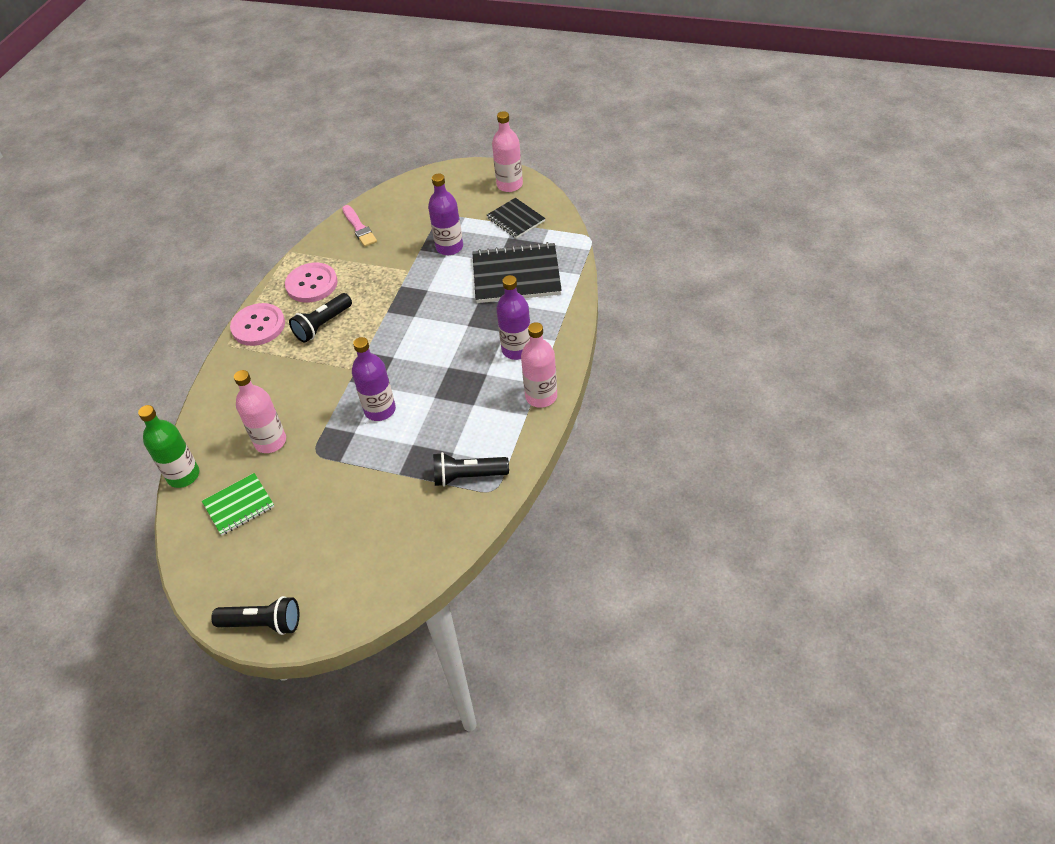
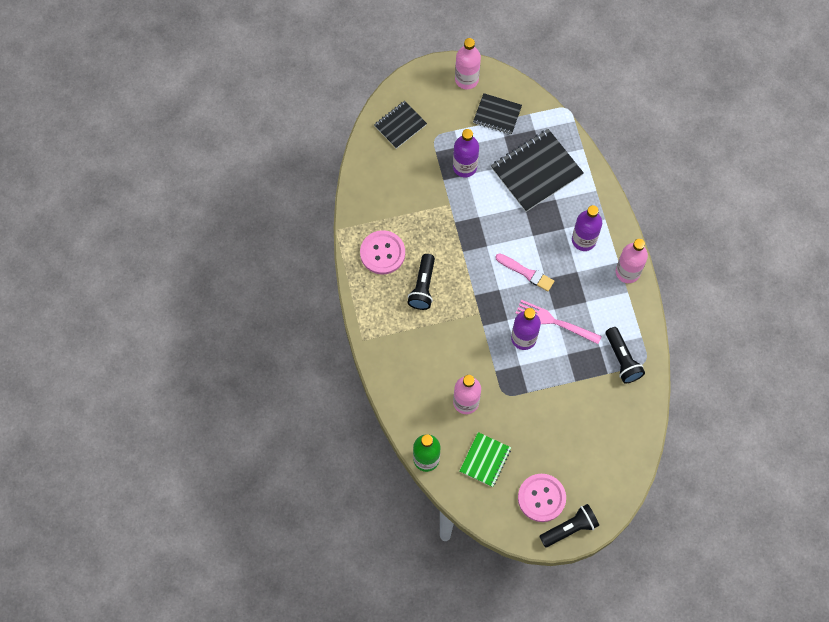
camera: 35 degrees left, 20 degrees up
pink button [230,303,285,346] -> pink button moved to [518,474,566,522]
pink brush [342,205,377,247] -> pink brush moved to [496,253,554,291]
black flashlight [433,452,509,487] -> black flashlight turned 75 degrees counterclockwise [606,327,645,383]
none -> black notebook [374,101,427,149]
none -> pink fork [516,300,602,344]

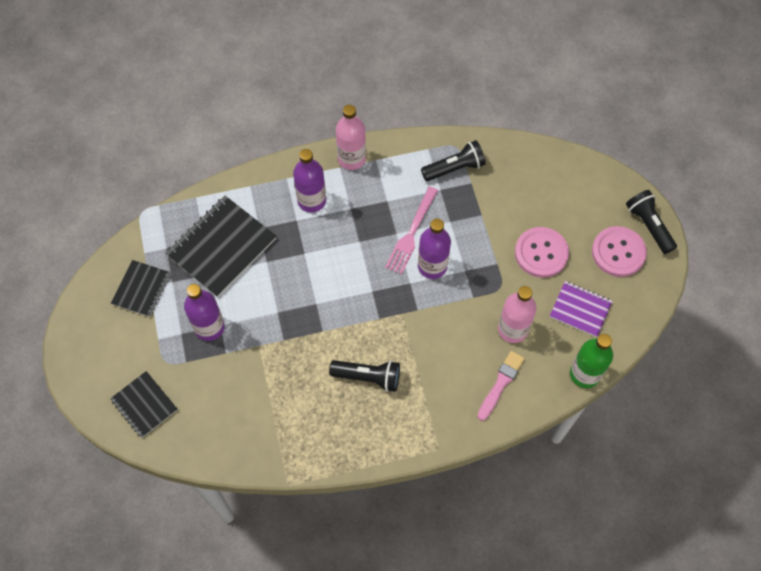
camera: 90 degrees left, 5 degrees down
pink button [360,230,405,274] -> pink button moved to [515,227,569,278]
pink bottle [455,38,481,89] -> none
green notebook [460,432,511,487] -> purple notebook [550,281,612,337]
black notebook [491,129,584,212] -> black notebook turned 75 degrees clockwise [165,196,276,297]
pink brush [496,253,554,291] -> pink brush moved to [477,351,525,421]

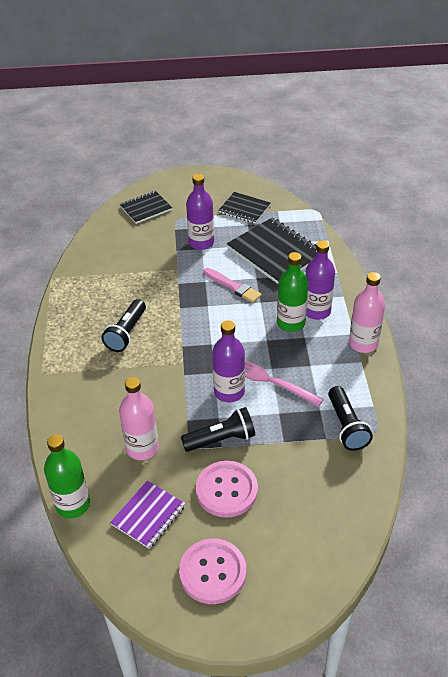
camera: 100 degrees right, 20 degrees down
pink brush [477,351,525,421] -> pink brush moved to [204,268,262,303]
black flashlight [626,190,677,254] -> black flashlight moved to [181,407,255,452]
none -> green bottle [277,252,308,332]

